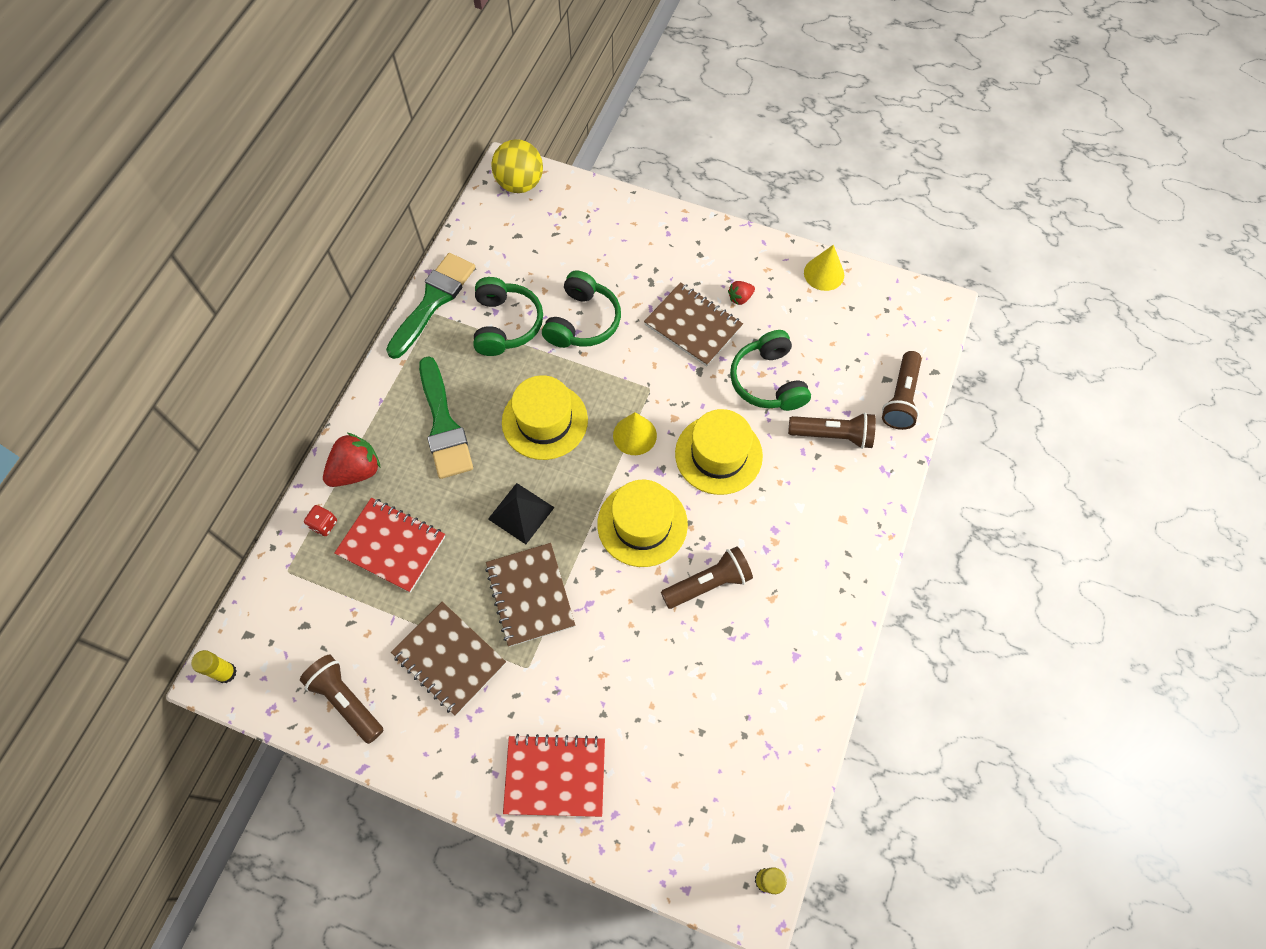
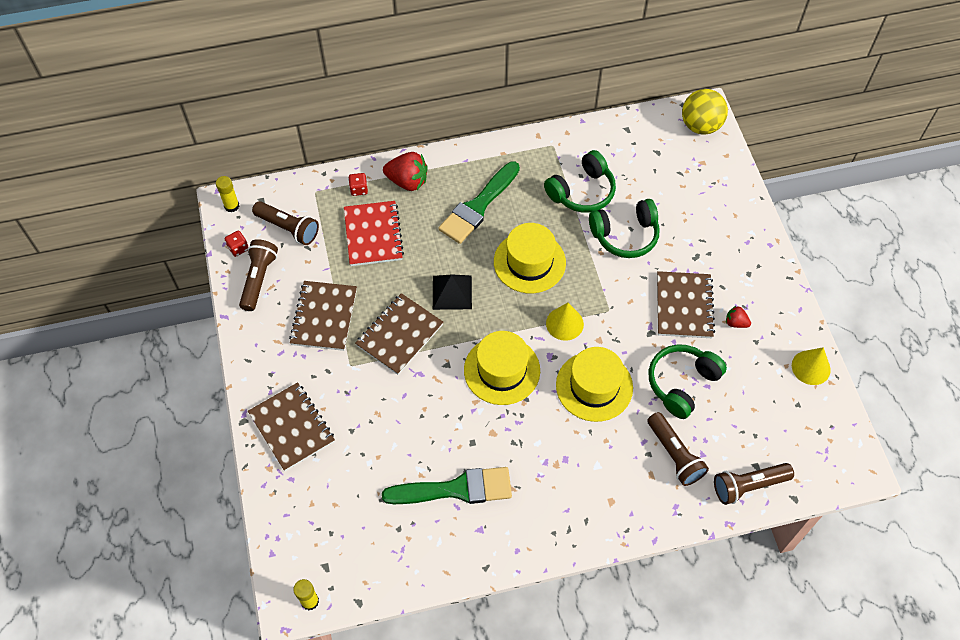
camera: 55 degrees right, 5 degrees down
green brush [386,253,475,359] -> green brush moved to [382,467,512,504]
red notebook [503,734,605,817] -> brown notebook [248,382,335,471]
brown flashlight [661,546,753,609] -> brown flashlight moved to [252,201,319,245]
none -> red dice [225,231,248,257]

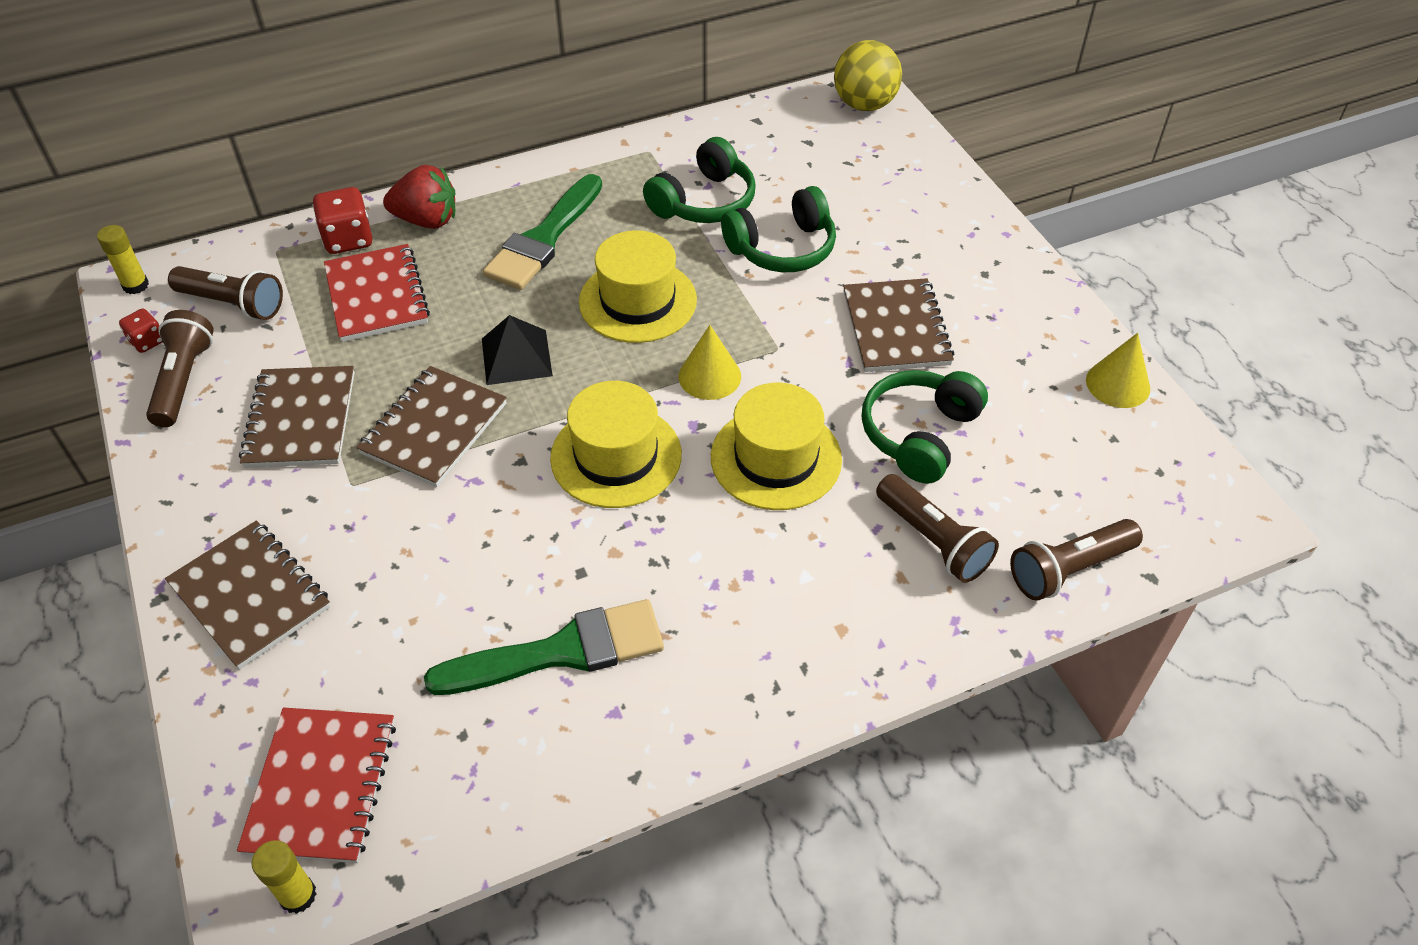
camera: 10 degrees left, 10 degrees down
red dice [348,173,368,196] -> red dice [313,187,372,254], size x1.70
red strawberry [726,305,751,328] -> none
none -> red notebook [237,707,396,863]

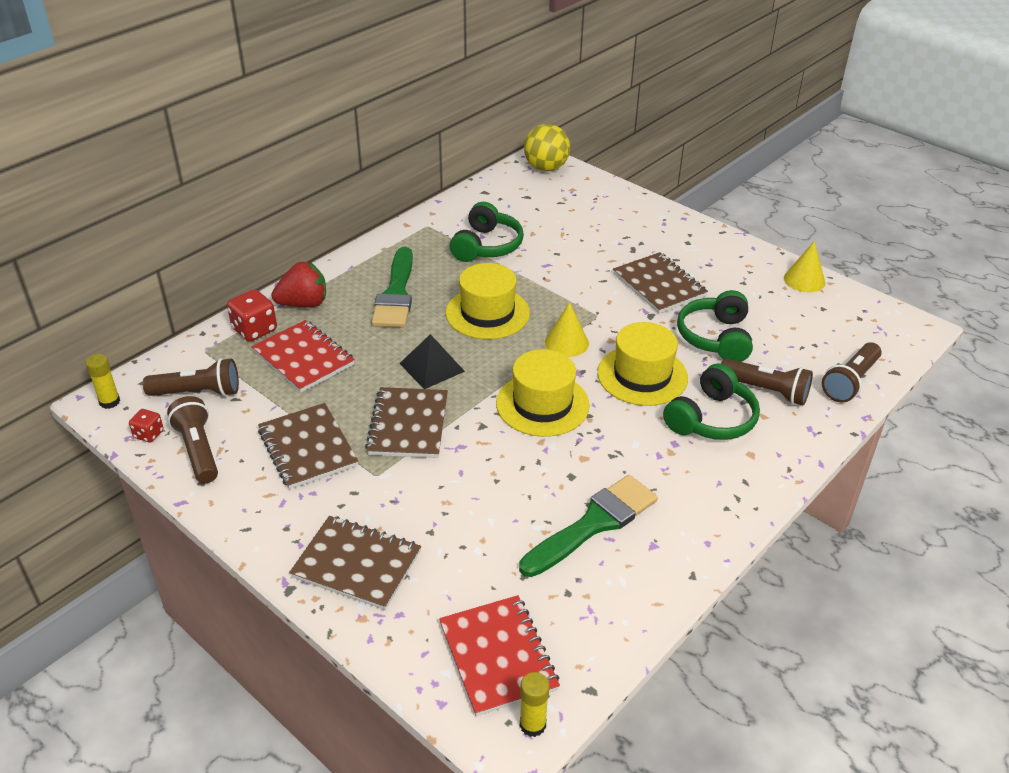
camera: 25 degrees left, 10 degrees down
green headphones [721,186,836,272] -> green headphones moved to [663,363,760,440]

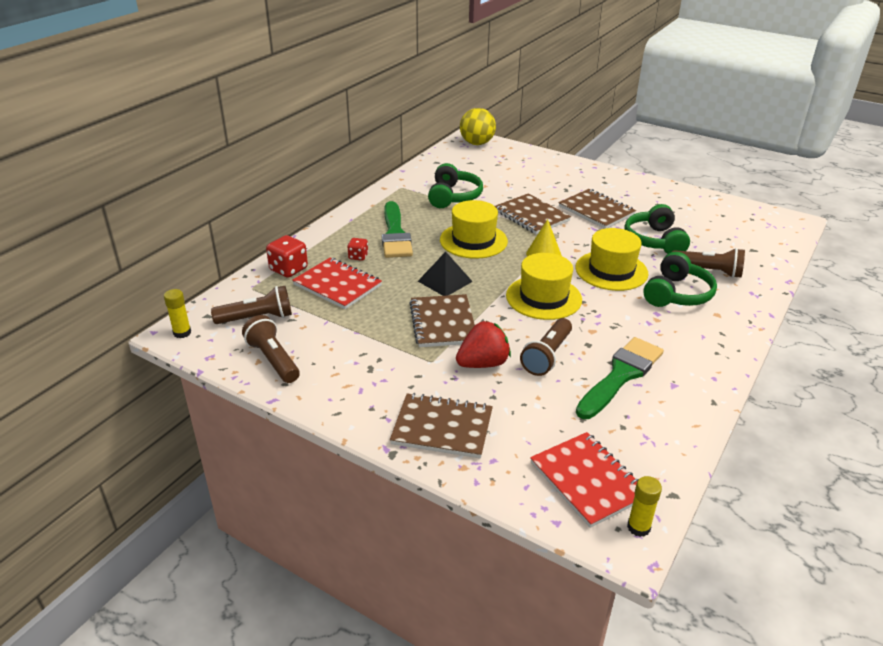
camera: 10 degrees left, 5 degrees down
red dice [129,409,164,443] -> red dice moved to [347,238,368,261]
brown notebook [258,403,358,489] -> brown notebook moved to [495,193,571,234]
red strawberry [272,262,326,307] -> red strawberry moved to [456,321,511,368]
yellow cone [784,241,825,292] -> none
brown flashlight [822,342,882,403] -> brown flashlight moved to [520,318,572,376]

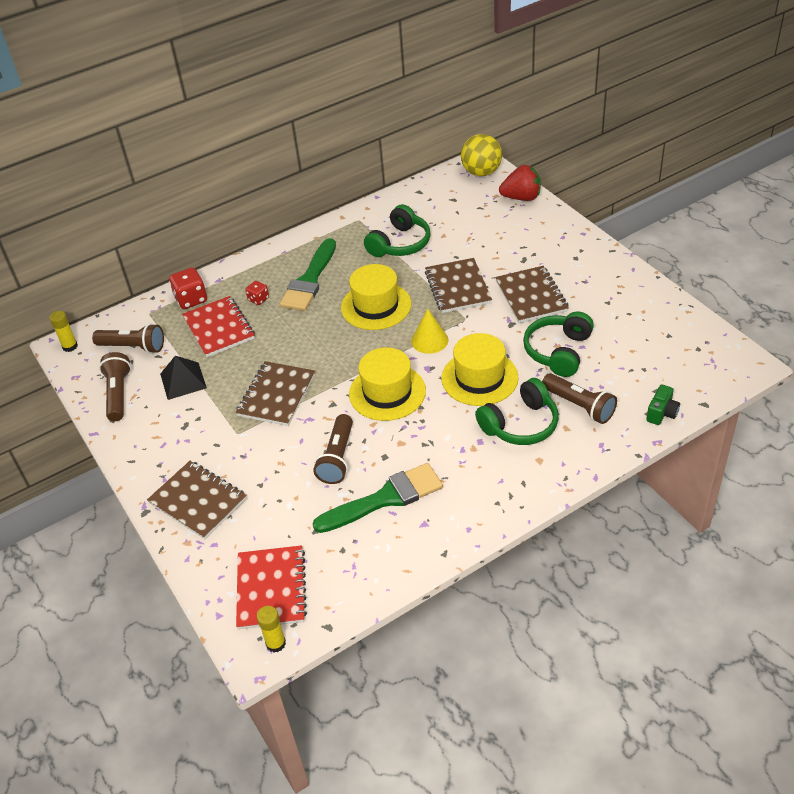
camera: 30 degrees right, 10 degrees up
black pyramid [418,252,473,296] -> black pyramid moved to [160,356,207,400]
red strawberry [456,321,511,368] -> red strawberry moved to [499,165,541,201]
brown flashlight [520,318,572,376] -> brown flashlight turned 45 degrees counterclockwise [313,414,353,484]
none -> green camera [646,384,680,425]

